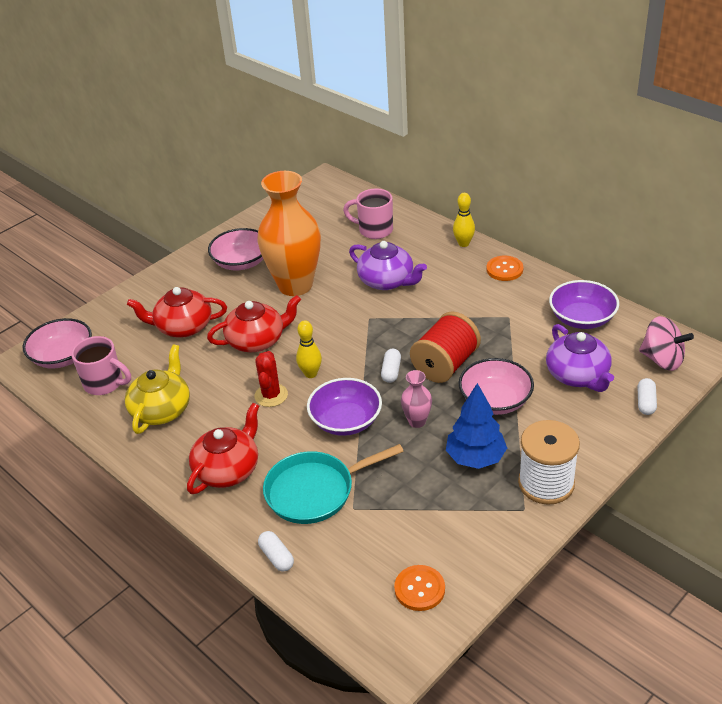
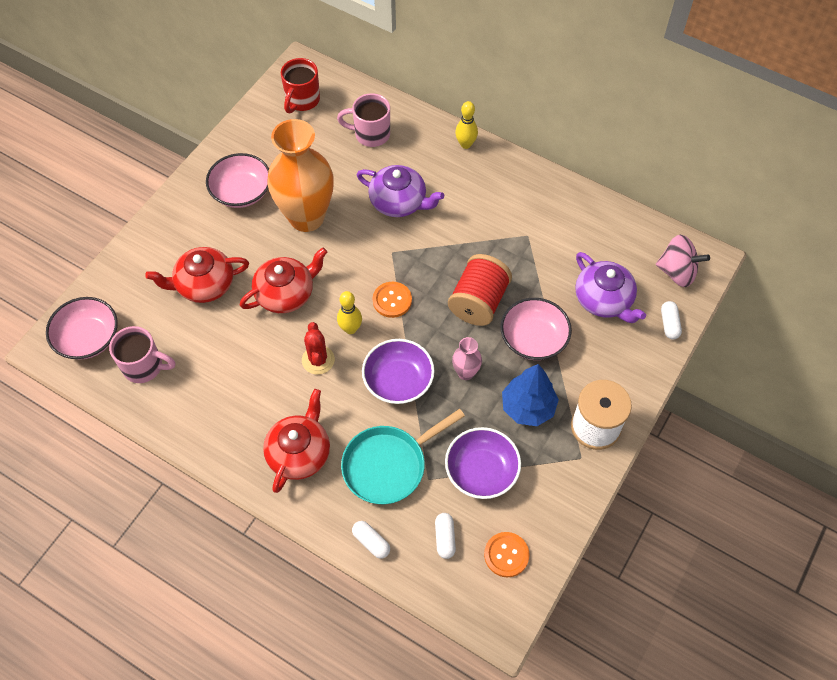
camera: 15 degrees left, 20 degrees up
yellow teapot [125,344,190,434] -> none
white capsule [381,349,401,383] -> white capsule moved to [435,513,456,559]
orange button [487,256,523,281] -> orange button moved to [373,282,412,318]
purple bowl [549,280,619,329] -> purple bowl moved to [445,427,521,499]
none -> red mug [281,58,320,113]

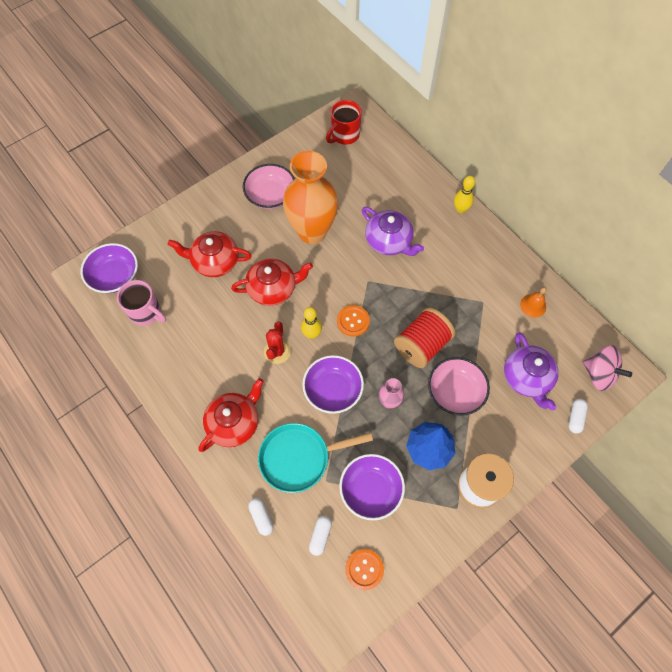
camera: 20 degrees right, 5 degrees up
pink bowl [46,297,118,360] -> purple bowl [81,243,138,293]
pink mug [337,93,390,147] -> none
none -> orange bell [520,287,547,318]

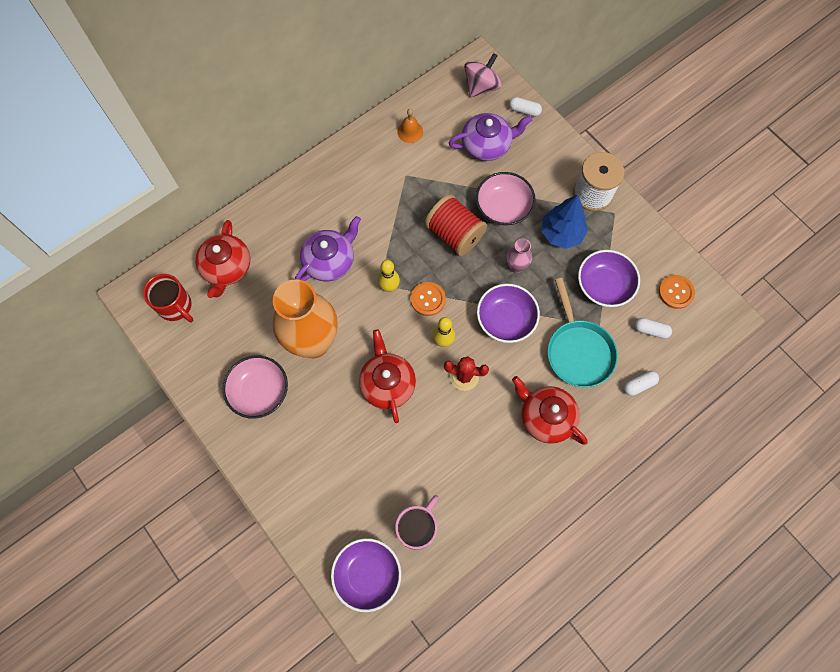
camera: 90 degrees left, 5 degrees up
red teapot [168,231,252,277] -> red teapot moved to [196,220,250,298]
yellow bowling pin [454,176,475,213] -> yellow bowling pin moved to [378,260,400,292]

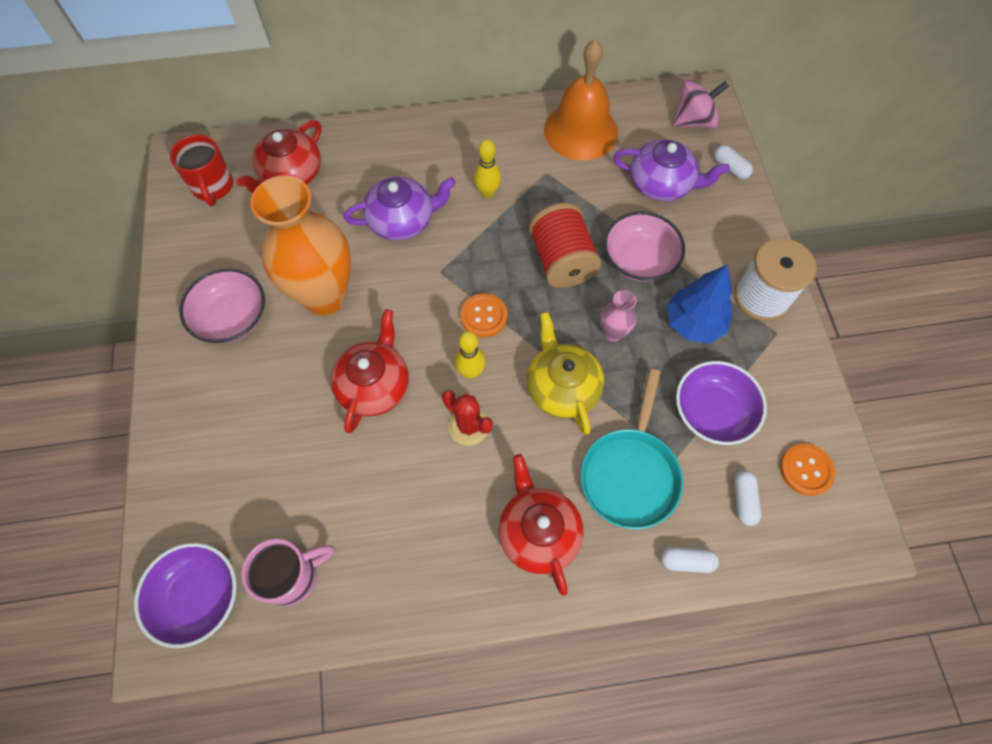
camera: 30 degrees right, 5 degrees down
yellow bowling pin [378,260,400,292] -> yellow bowling pin moved to [474,139,501,198]
orange bell [397,109,423,143] -> orange bell [544,39,618,161], size x2.25
purple bowl [477,284,540,343] -> yellow teapot [527,312,604,435]
white capsule [635,318,672,339] -> white capsule turned 45 degrees clockwise [734,470,761,526]

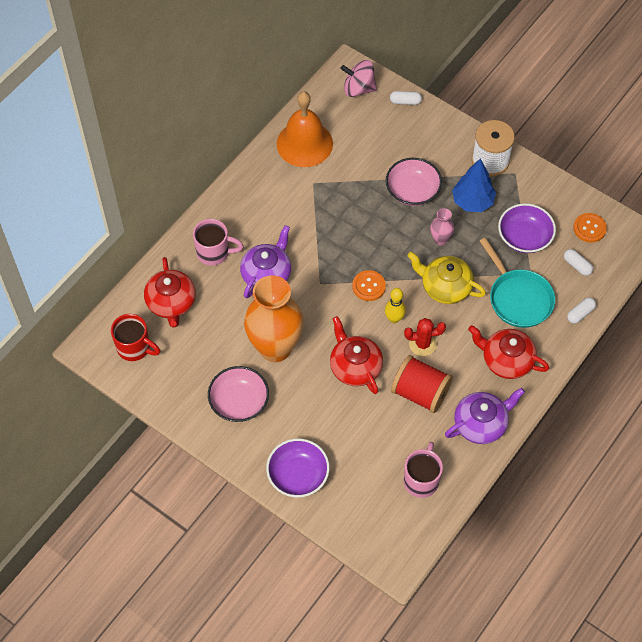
camera: 45 degrees left, 5 degrees down
purple bowl [134,543,237,648] -> purple bowl moved to [266,439,330,498]
yellow bowling pin [474,139,501,198] -> none
red spool [529,203,601,288] -> red spool moved to [391,355,453,413]
purple teapot [613,139,730,201] -> purple teapot moved to [445,388,525,444]
pink spinning top [673,80,729,129] -> pink spinning top turned 105 degrees counterclockwise [341,60,377,97]
none -> pink mug [193,219,244,266]

